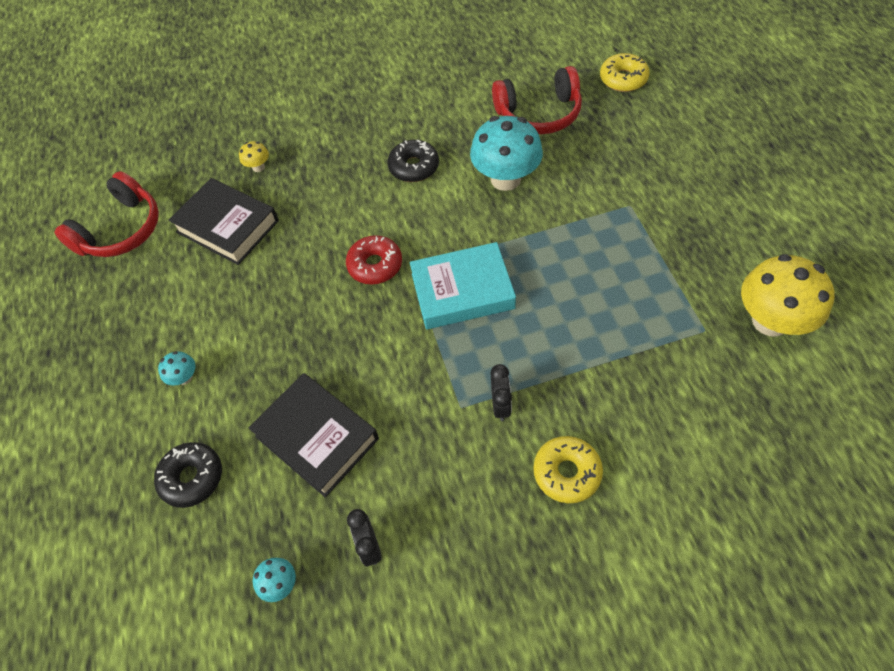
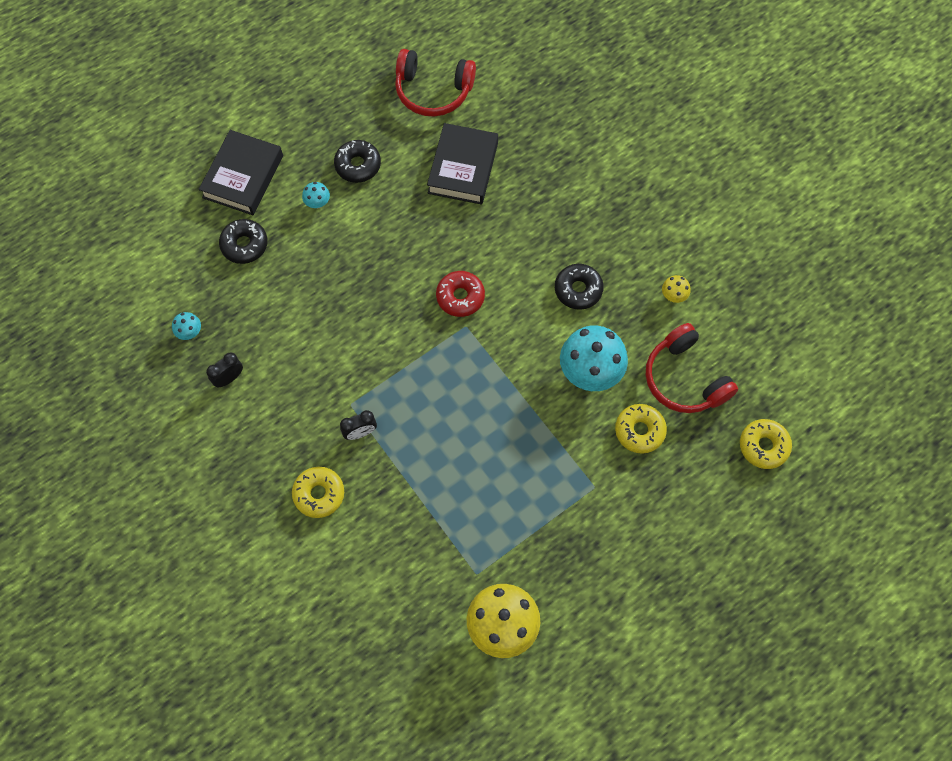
camera: 65 degrees right, 10 degrees up
yellow mushroom [239,141,269,172] -> yellow mushroom moved to [662,275,691,303]
black book [248,373,379,498] -> black book moved to [199,130,283,215]
turquoise book [410,242,516,329] -> none
none -> black donut [334,140,381,183]
none -> yellow donut [615,404,667,454]

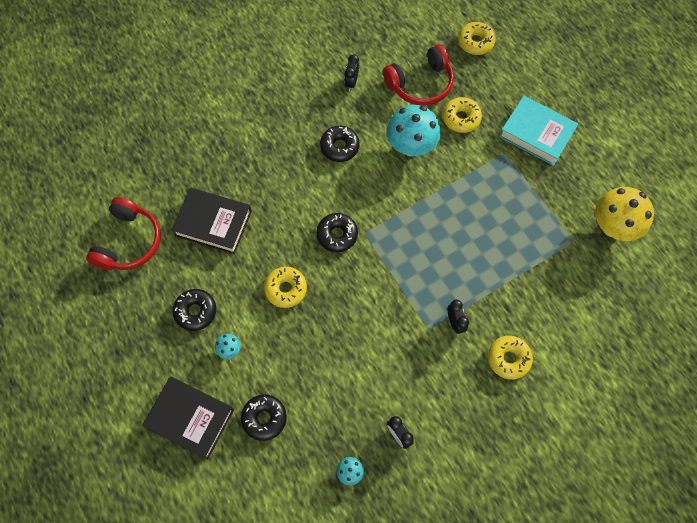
camera: 85 degrees left, 0 degrees up
red donut [436,271,485,317] -> black donut [316,213,358,252]
yellow mushroom [662,275,691,303] -> black clock [344,54,359,91]
none -> yellow donut [264,267,307,308]
none -> turquoise book [499,96,578,166]

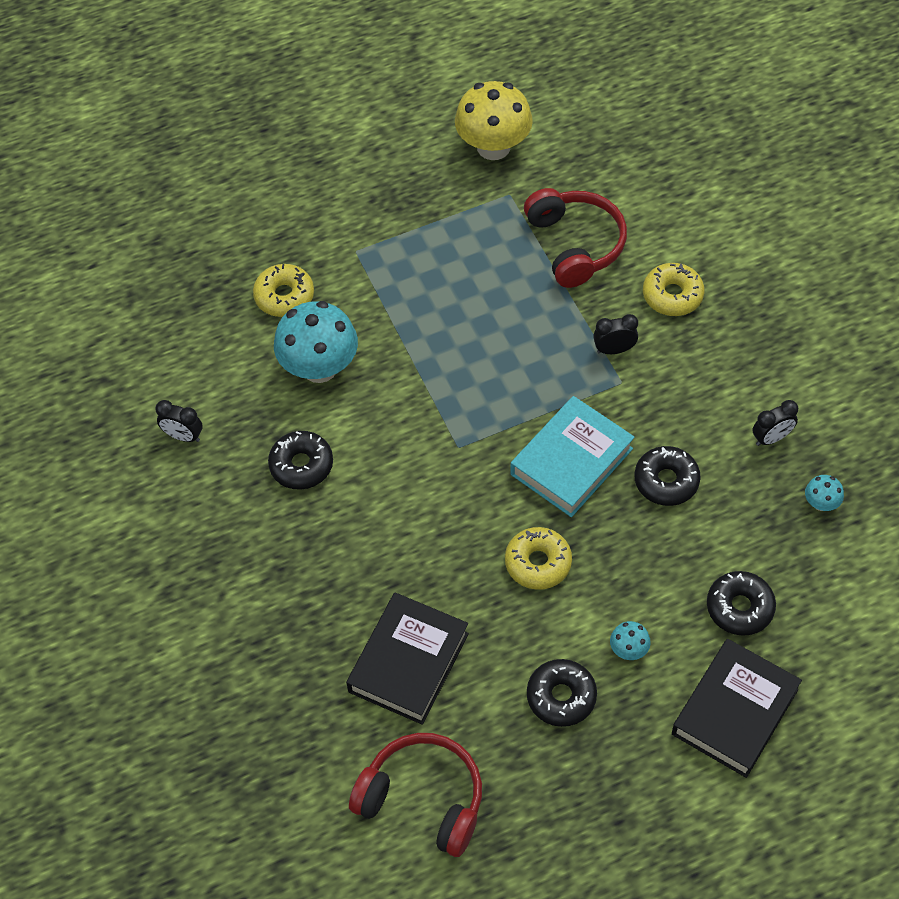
camera: 80 degrees left, 10 degrees down
black donut [316,213,358,252] -> black donut moved to [635,446,701,506]
red headphones [383,44,454,106] -> red headphones moved to [524,188,627,288]
yellow donut [458,22,496,55] -> none
turquoise book [499,96,578,166] -> turquoise book moved to [511,396,635,517]

